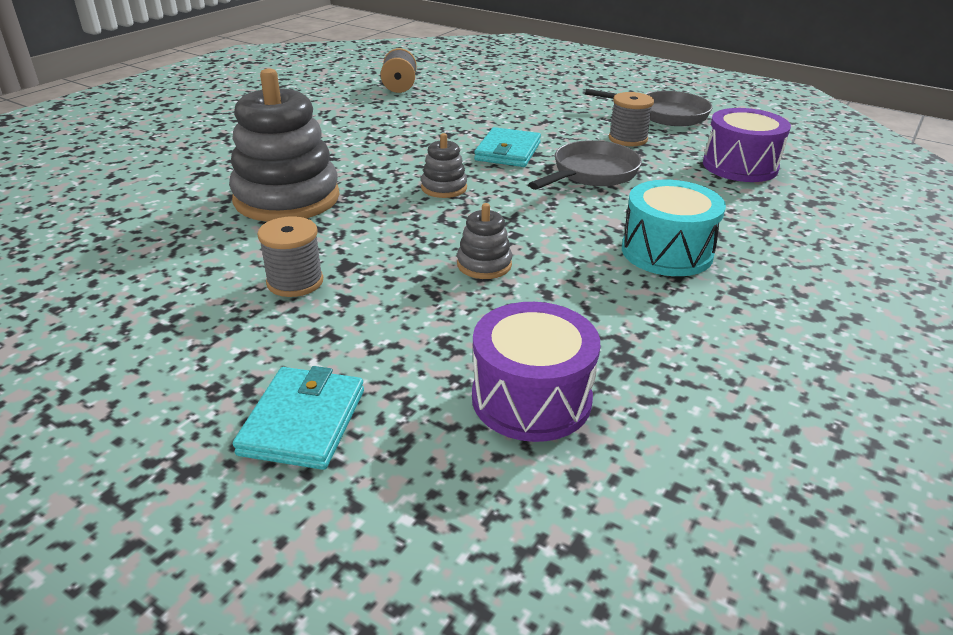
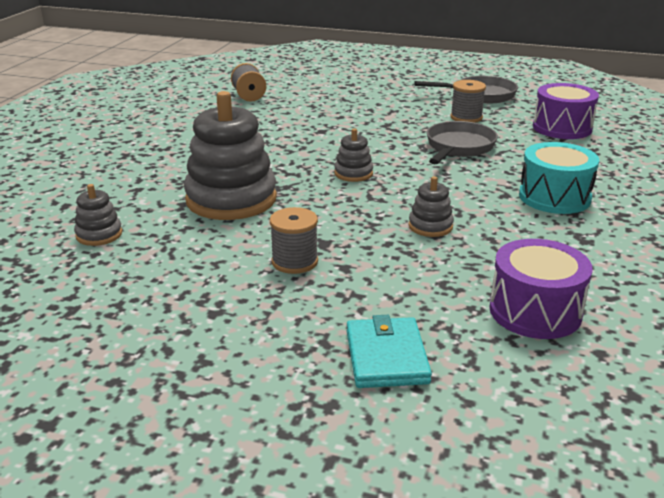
camera: 15 degrees left, 5 degrees down
turquoise wallet [474,127,541,167] -> none
none -> grey stacking toy [74,184,122,246]

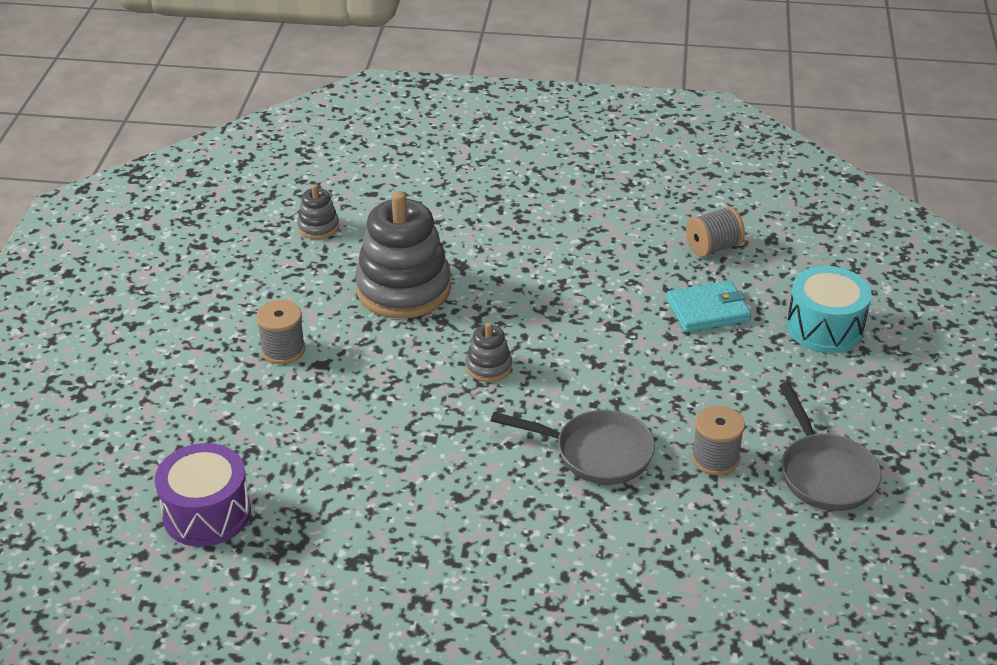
camera: 80 degrees right, 10 degrees up
turquoise wallet [347,315,432,388] -> turquoise wallet moved to [667,280,751,332]
grey stacking toy [409,176,454,237] -> none
turquoise drum [519,142,599,214] -> turquoise drum moved to [787,266,872,353]
purple drum [533,83,599,139] -> none

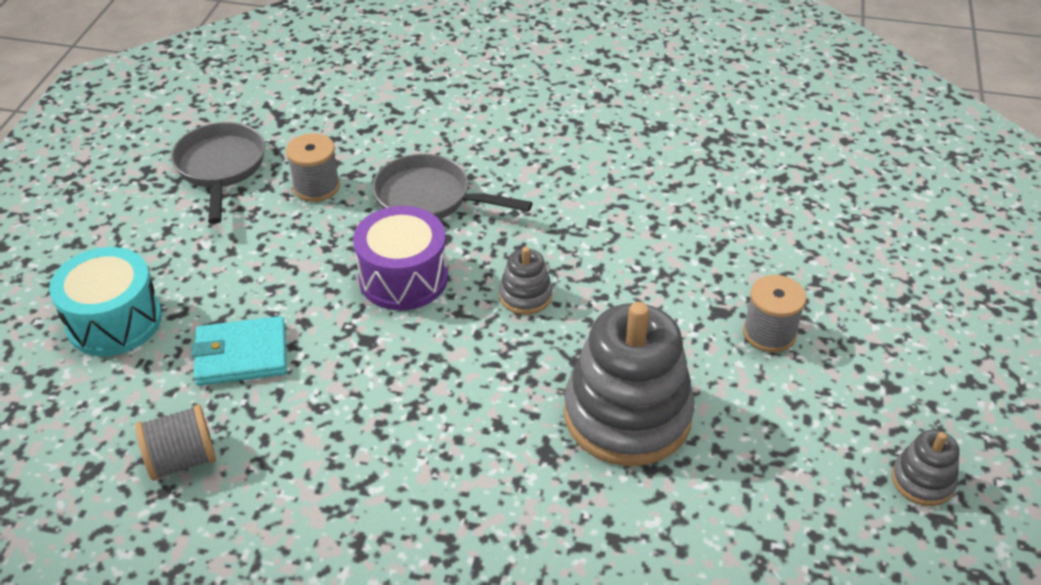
camera: 175 degrees left, 5 degrees up
purple drum [155,443,251,547] -> purple drum moved to [353,206,448,310]
grey stacking toy [297,185,339,239] -> grey stacking toy moved to [892,430,959,506]

